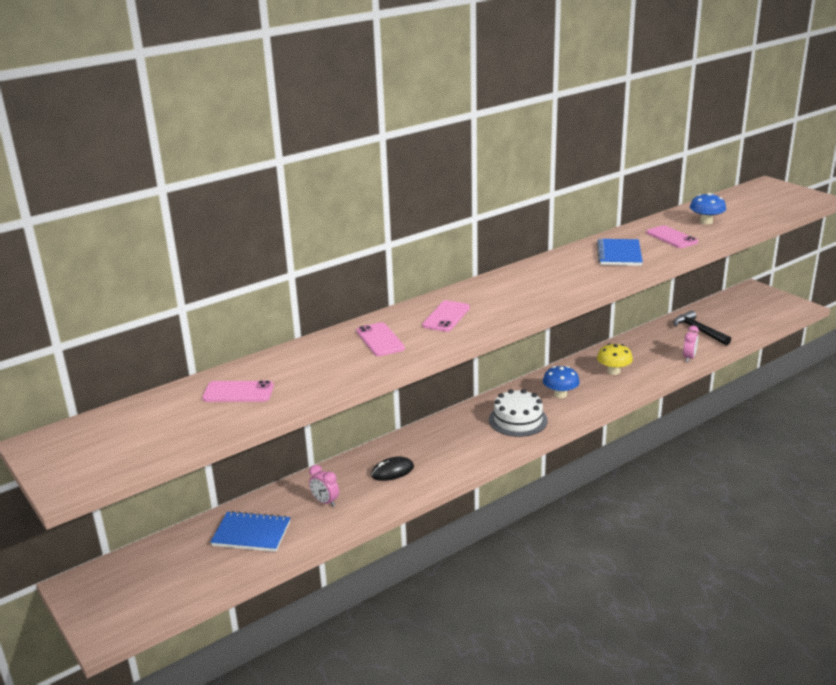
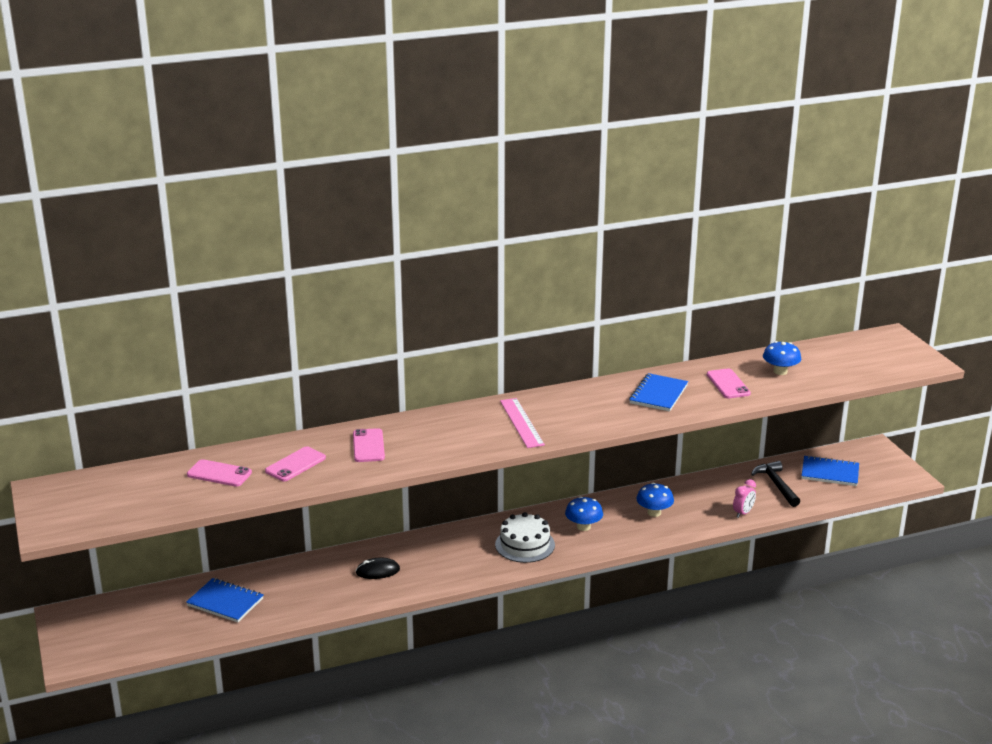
camera: 15 degrees right, 0 degrees up
pink clock [309,465,339,507] -> none
pink phone [422,301,470,332] -> pink phone moved to [265,446,326,481]
yellow mushroom [597,343,633,375] -> blue mushroom [636,483,674,517]
none -> pink ruler [500,398,545,448]
none -> blue notebook [801,455,859,486]

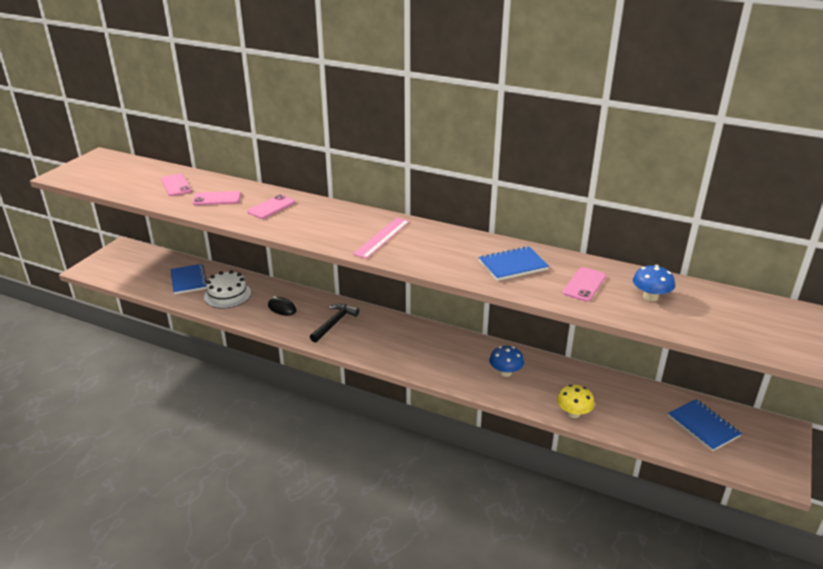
camera: 45 degrees right, 5 degrees up
white cake [495,512,555,563] -> white cake moved to [204,270,251,309]
blue mushroom [565,496,603,531] -> none
pink clock [733,479,756,518] -> yellow mushroom [557,385,595,418]
black hammer [751,461,800,507] -> black hammer moved to [310,304,359,343]

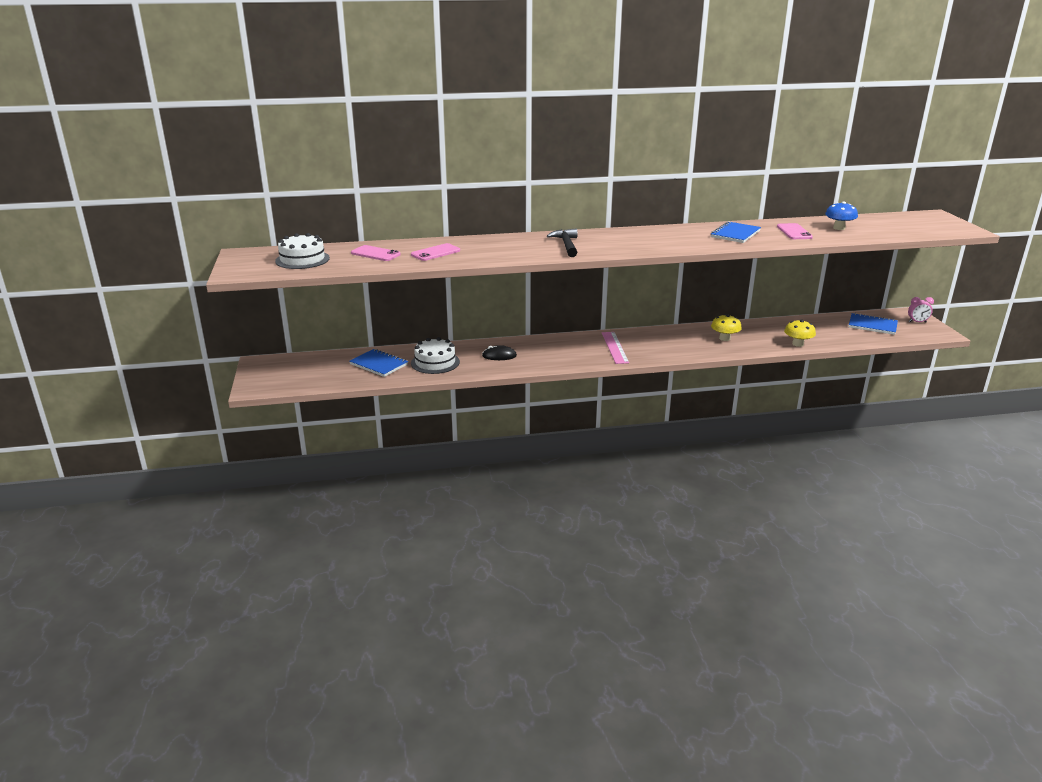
camera: 35 degrees left, 5 degrees down
pink phone [247,194,295,219] -> none
black hammer [310,304,359,343] -> black hammer moved to [547,229,578,257]
pink ruler [353,218,410,259] -> pink ruler moved to [602,332,629,364]
blue mushroom [489,346,524,377] -> yellow mushroom [711,314,742,341]
none -> white cake [275,233,330,269]
none -> pink clock [908,297,934,323]

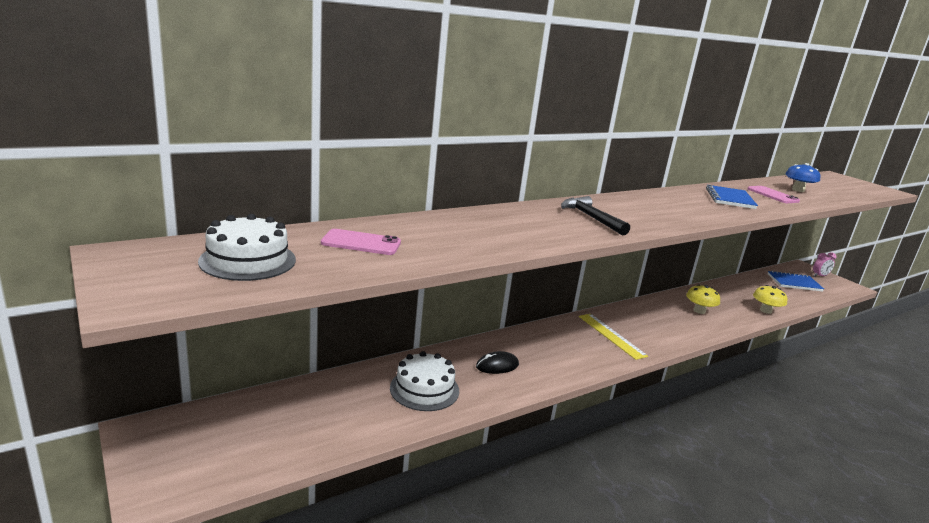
camera: 25 degrees left, 5 degrees down
blue notebook [350,349,408,377] -> none
pink phone [411,243,460,261] -> none
pink ruler [602,332,629,364] -> yellow ruler [579,314,648,360]

